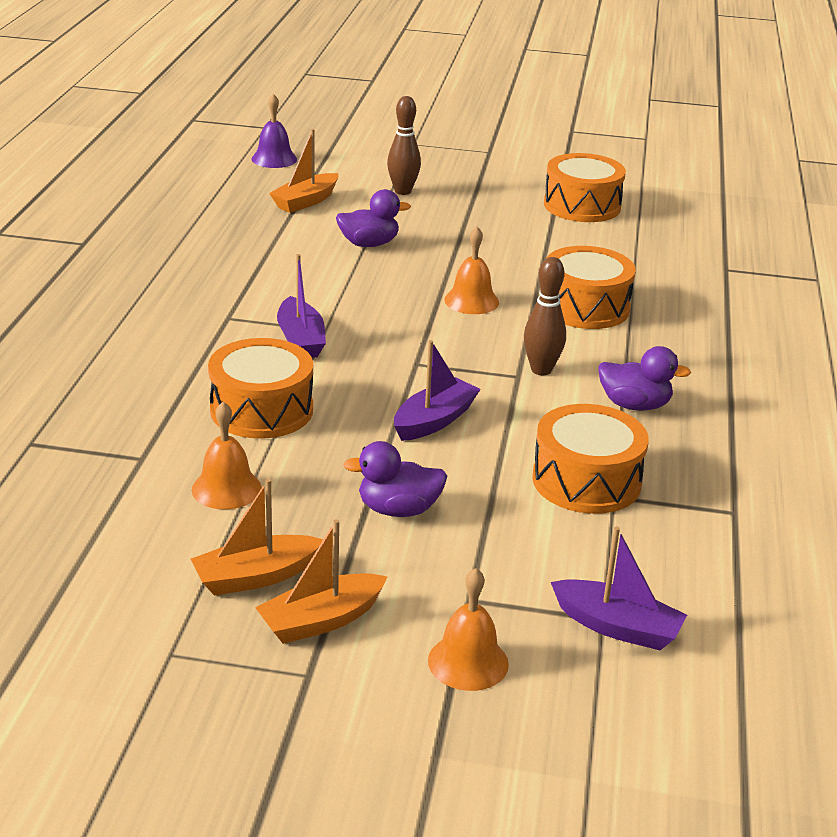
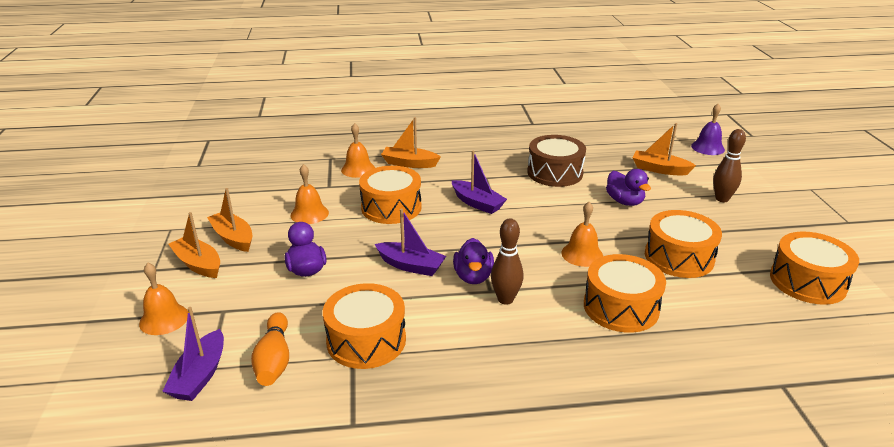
camera: 75 degrees right, 0 degrees up
purple boat [277,254,326,358] -> purple boat turned 105 degrees counterclockwise [451,150,507,214]
purple duck [598,346,691,411] -> purple duck moved to [453,238,494,284]
none -> orange bowling pin [251,312,289,386]
none -> orange bell [341,123,375,178]
none -> orange boat [381,117,441,168]
none -> brown drum [527,135,586,187]
none -> orange drum [645,210,722,278]

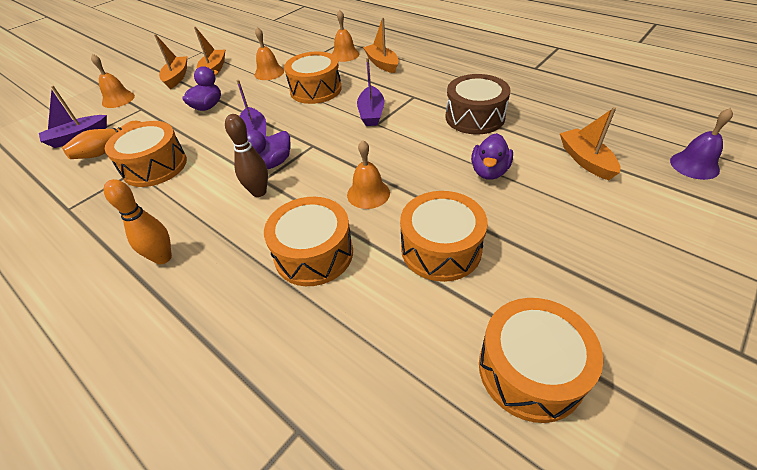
camera: 50 degrees right, 15 degrees up
brown bowling pin [713,129,746,202] -> none
none -> orange bowling pin [104,179,172,264]

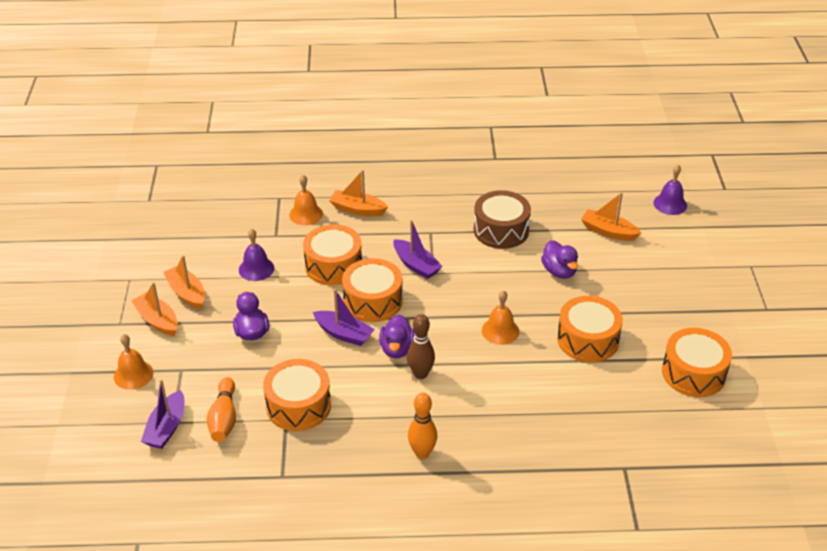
camera: 45 degrees left, 5 degrees down
orange bell [255,27,284,80] -> purple bell [239,229,274,281]
orange drum [264,197,353,286] -> orange drum moved to [342,258,403,322]

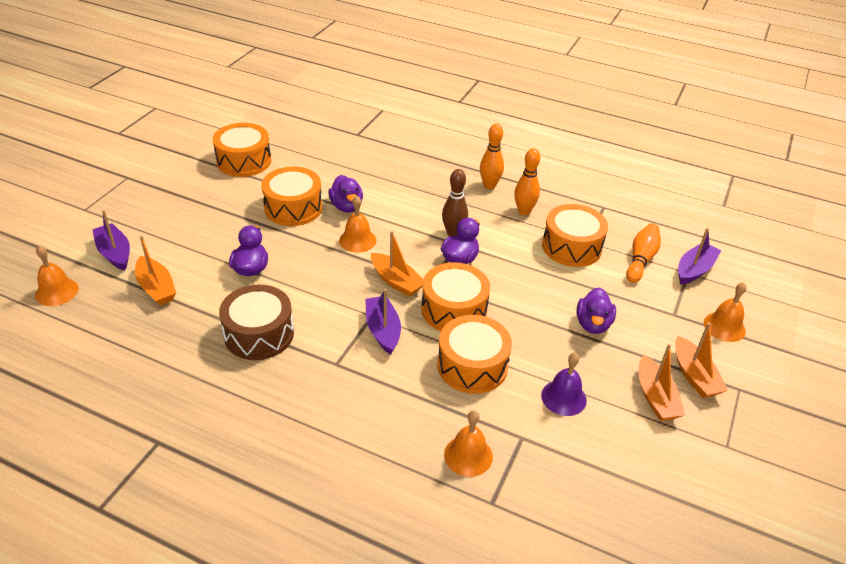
camera: 155 degrees left, 0 degrees up
purple boat [313,289,375,346] -> purple boat moved to [92,210,130,271]
orange boat [329,170,388,216] -> orange boat moved to [371,231,423,297]
purple bell [653,165,687,215] -> orange bell [35,245,79,306]
none -> purple duck [328,175,363,212]
none -> orange bowling pin [514,148,540,215]

